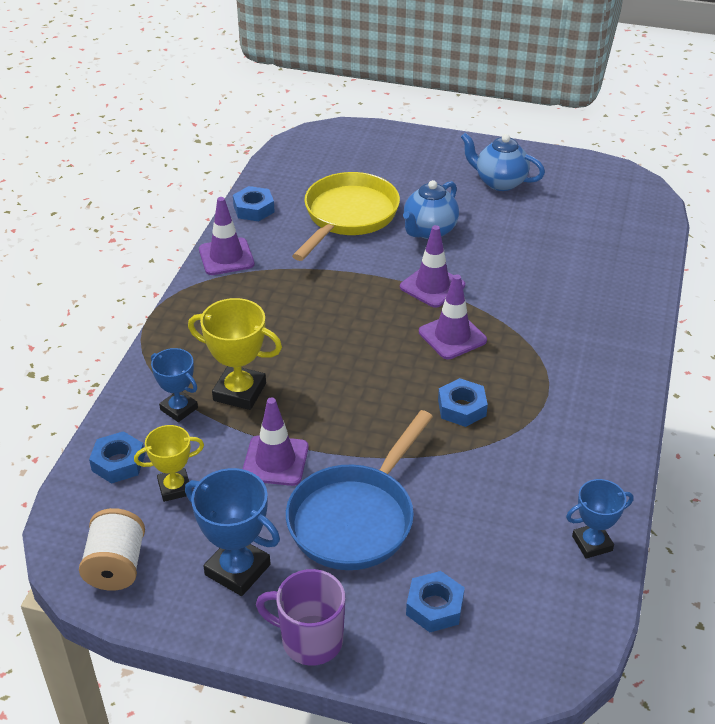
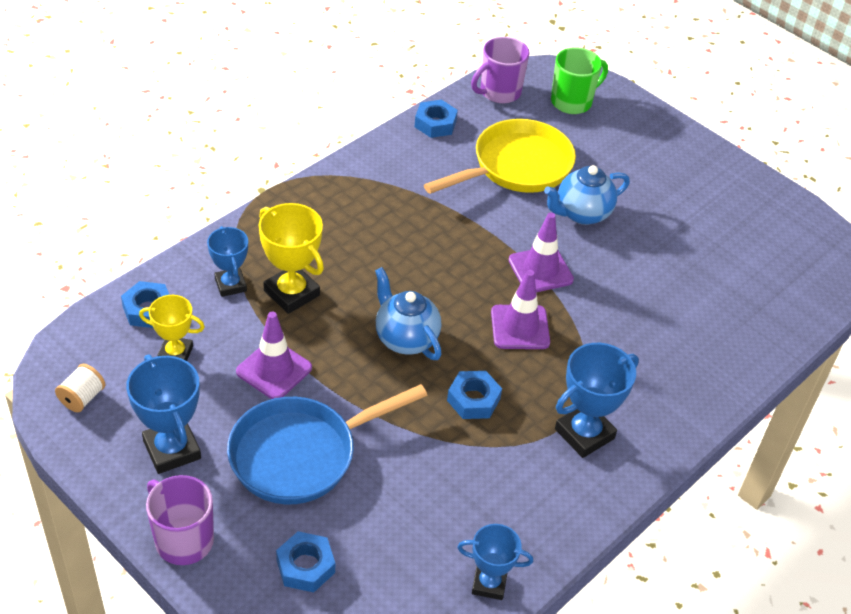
camera: 25 degrees right, 5 degrees up
white spool [79,508,145,591] -> white spool [55,364,105,412], size x0.65
purple traffic cone [199,197,255,275] -> none
blue teapot [461,133,545,191] -> blue teapot moved to [375,267,441,360]
none -> purple mug [471,37,530,103]
none -> green mug [551,47,608,114]
none -> blue trophy [555,343,639,458]

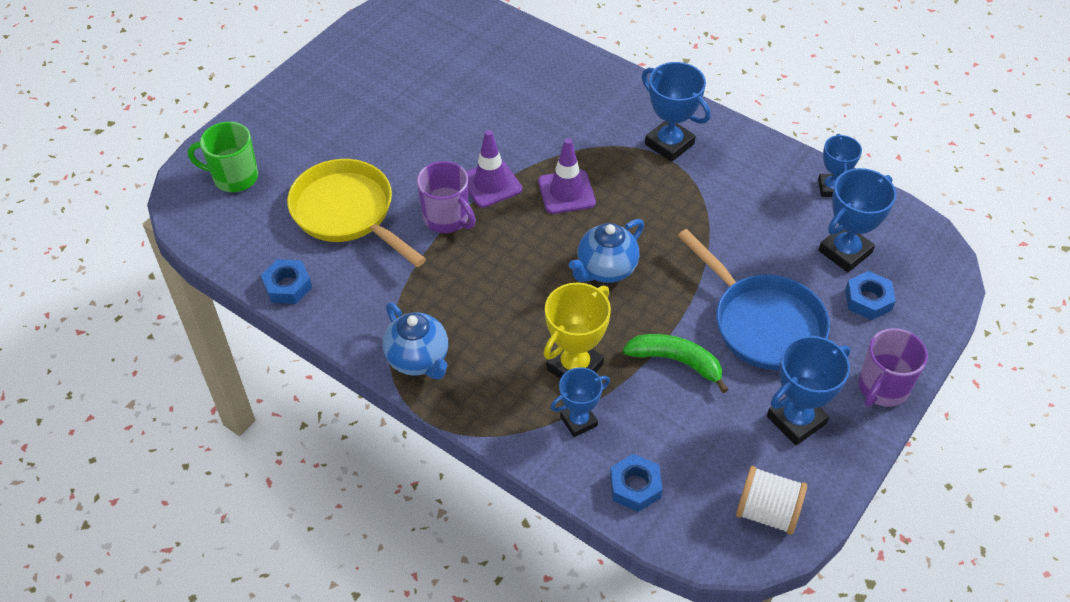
camera: 95 degrees left, 5 degrees up
white spool [55,364,105,412] -> white spool [736,466,807,535], size x1.53
yellow trophy [139,295,205,361] -> none
purple traffic cone [236,312,312,399] -> green banana [623,334,728,393]
blue nut [447,371,502,419] -> none
purple mug [471,37,530,103] -> purple mug moved to [417,161,476,233]
blue teapot [544,165,630,225] -> blue teapot moved to [383,302,448,379]
green mug [551,47,608,114] -> green mug turned 45 degrees counterclockwise [188,122,258,192]
none -> blue trophy [818,168,896,272]

